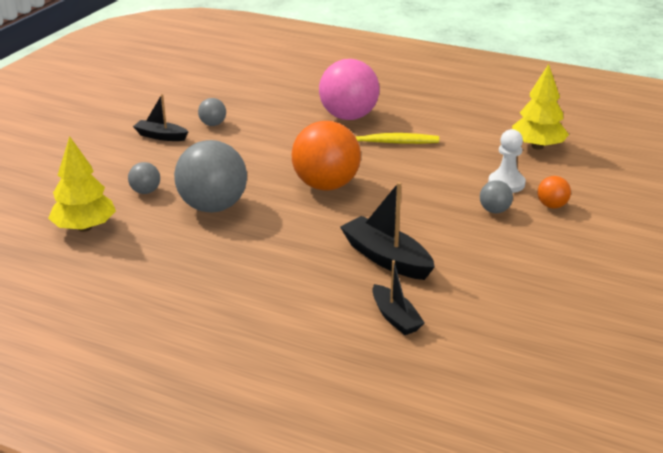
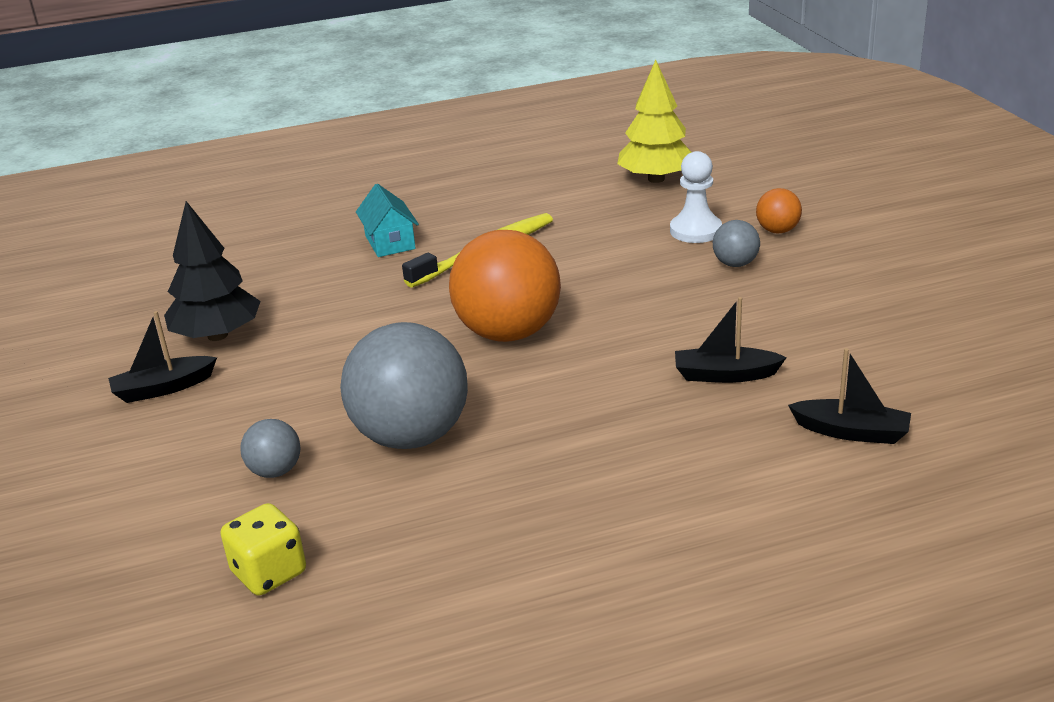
camera: 40 degrees left, 0 degrees up
yellow tree [48,136,116,232] -> yellow dice [220,503,306,596]
grey ball [198,98,226,126] -> black tree [164,201,261,341]
pink ball [319,59,380,120] -> turquoise house [356,184,419,257]
black boat [340,182,435,280] -> black boat [675,297,787,383], size x0.63

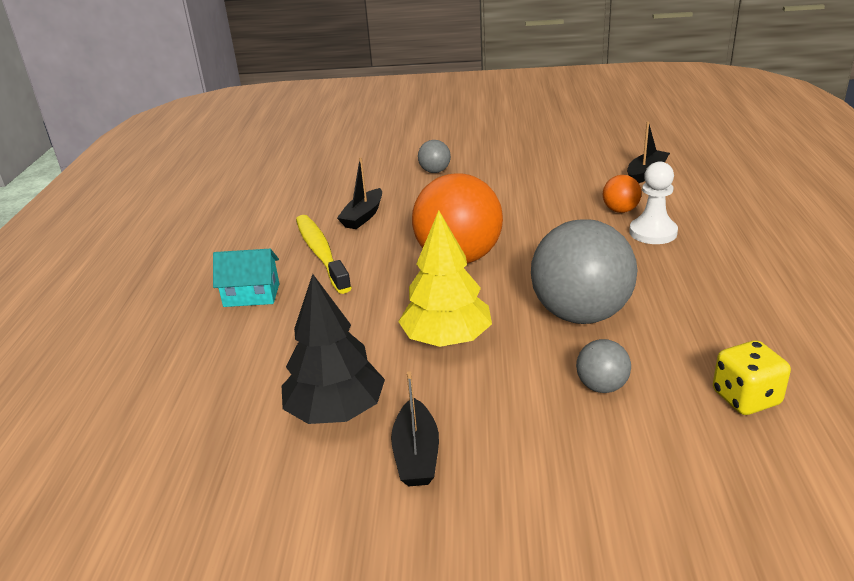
camera: 70 degrees left, 0 degrees up
yellow tree [617,60,692,183] -> yellow tree moved to [398,210,492,347]
white pawn [670,151,722,243] -> white pawn moved to [629,162,678,244]
black boat [675,297,787,383] -> black boat moved to [337,158,382,229]
orange ball [756,188,802,233] -> orange ball moved to [603,175,641,213]

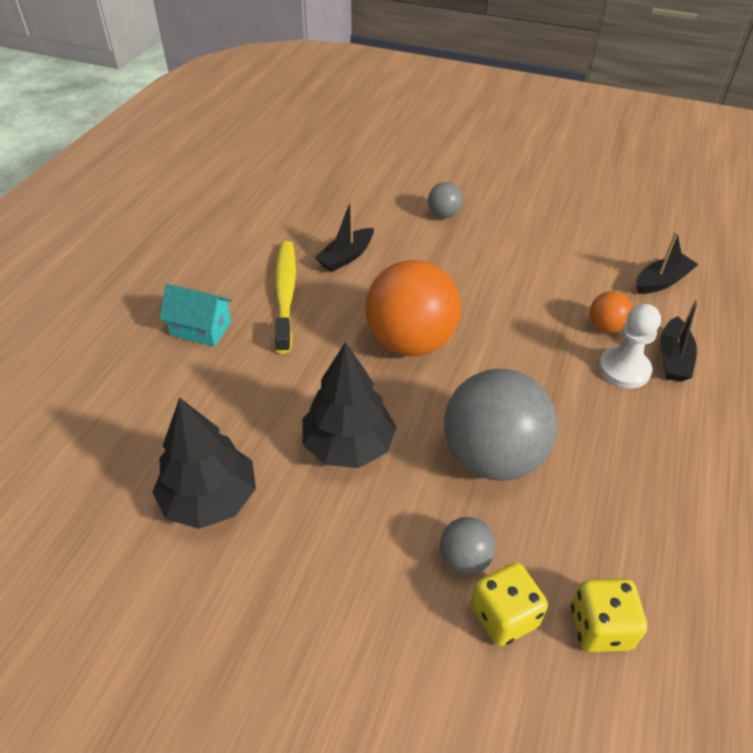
camera: 15 degrees right, 15 degrees up
black boat [391,371,439,486] -> black boat moved to [660,298,699,382]
yellow tree [398,210,492,347] -> black tree [302,342,396,468]
none -> yellow dice [471,562,548,646]

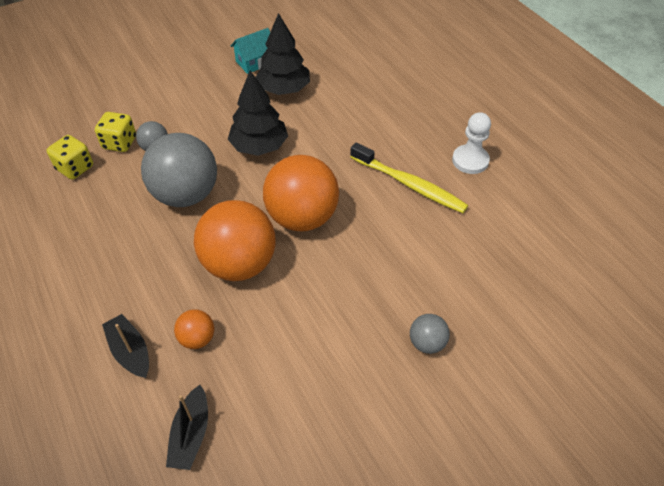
camera: 130 degrees right, 5 degrees up
turquoise house [159,284,232,346] -> turquoise house moved to [231,28,270,74]
black boat [314,201,374,272] -> none
white pawn [599,304,661,388] -> white pawn moved to [452,112,491,174]
none -> orange ball [194,200,276,281]

